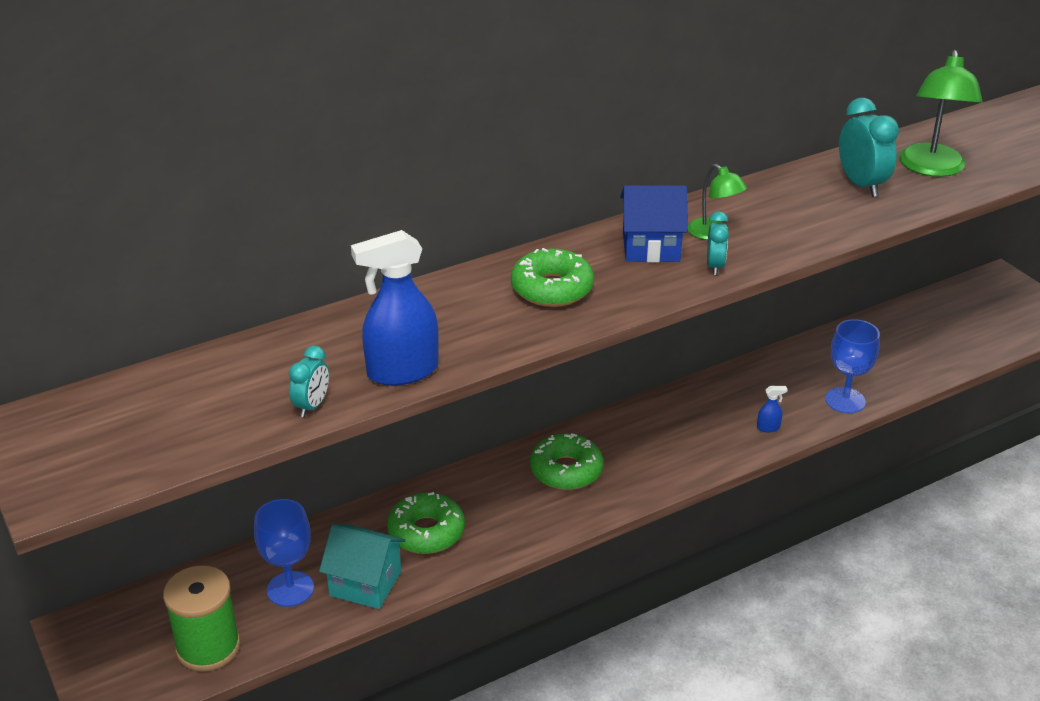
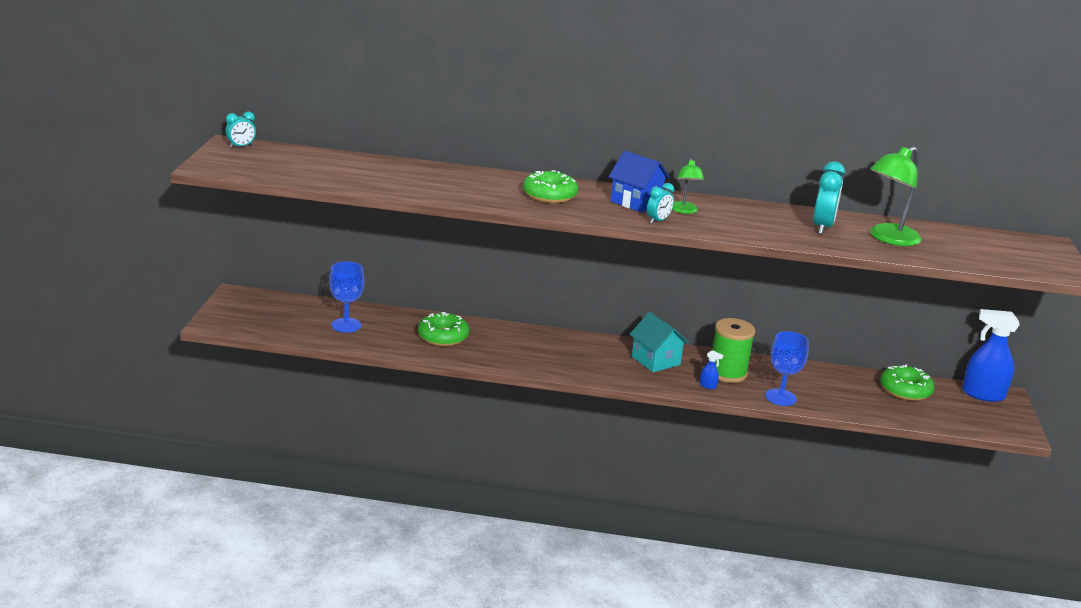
camera: 35 degrees right, 10 degrees down
green spool [163,565,240,672] -> green spool moved to [712,318,755,383]
turquoise clock [289,346,329,417] -> turquoise clock moved to [225,111,256,148]
turquoise house [319,524,406,609] -> turquoise house moved to [630,312,689,372]
blue spray bottle [351,230,439,386] -> blue spray bottle moved to [962,309,1019,402]
green donut [530,433,604,490] -> green donut moved to [880,365,935,401]

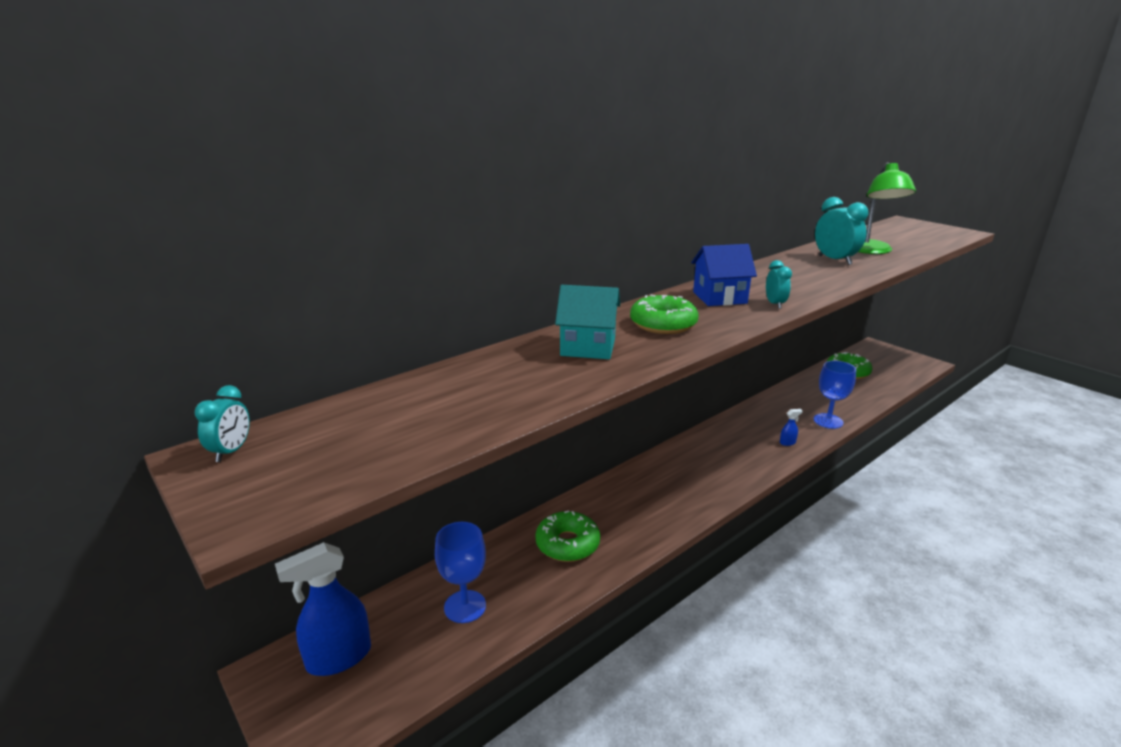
camera: 45 degrees left, 0 degrees up
turquoise house [630,312,689,372] -> turquoise house moved to [555,285,620,359]
green lamp [672,158,704,214] -> none
green spool [712,318,755,383] -> none
blue spray bottle [962,309,1019,402] -> blue spray bottle moved to [275,542,371,676]

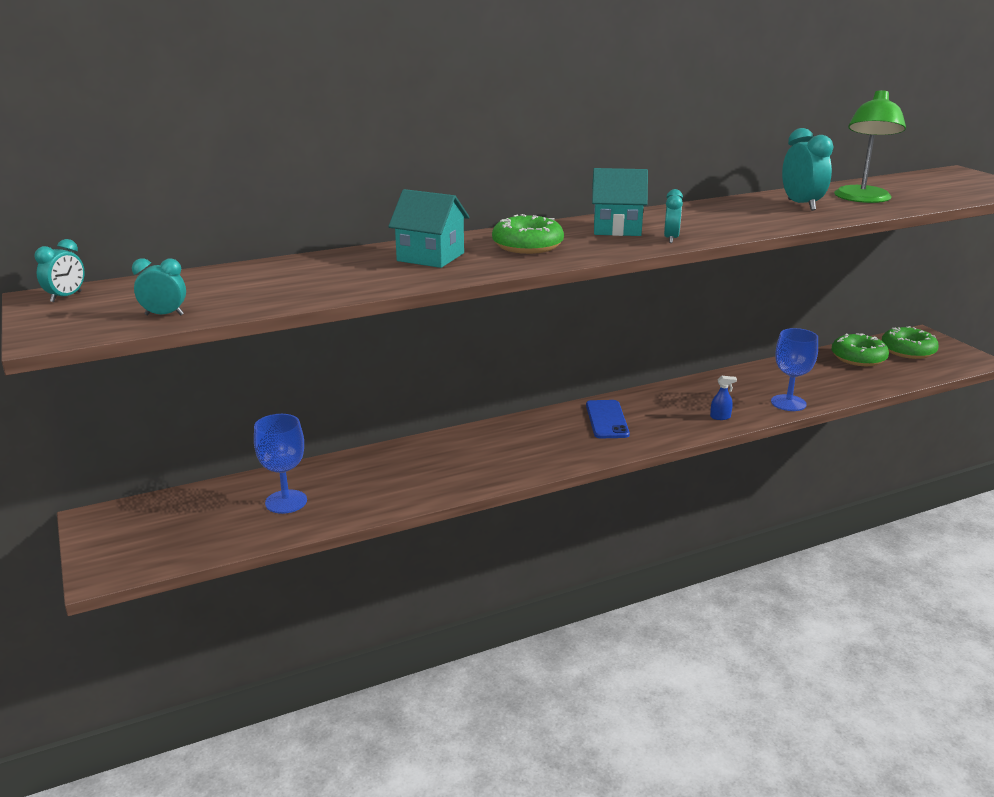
camera: 15 degrees right, 0 degrees up
blue spray bottle [275,542,371,676] -> none
green donut [535,510,600,562] -> green donut moved to [881,326,939,359]
blue house [691,244,757,306] -> turquoise house [592,168,648,236]
none -> turquoise clock [132,258,186,315]
none -> blue phone [586,400,630,438]

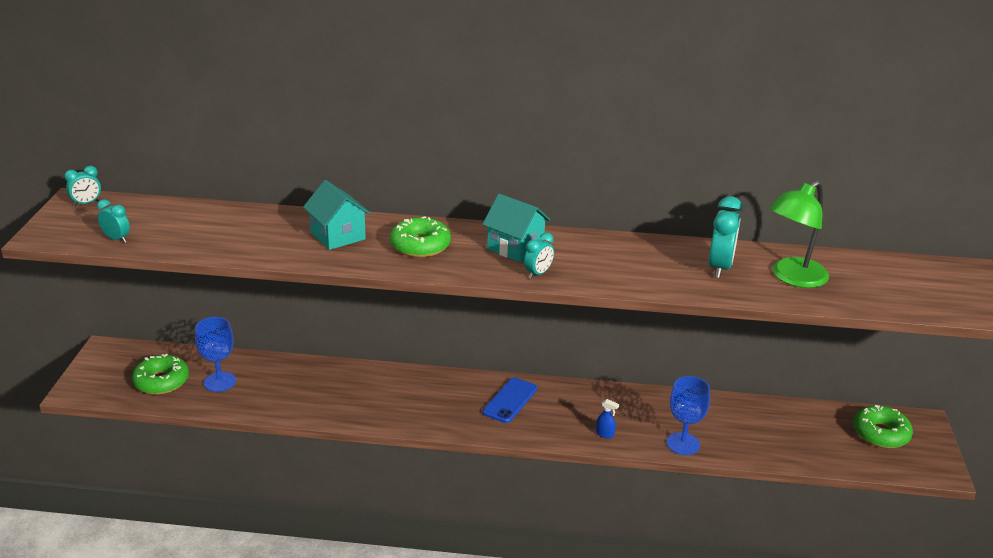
camera: 30 degrees right, 5 degrees up
green donut [832,333,889,366] -> green donut moved to [132,354,189,395]

